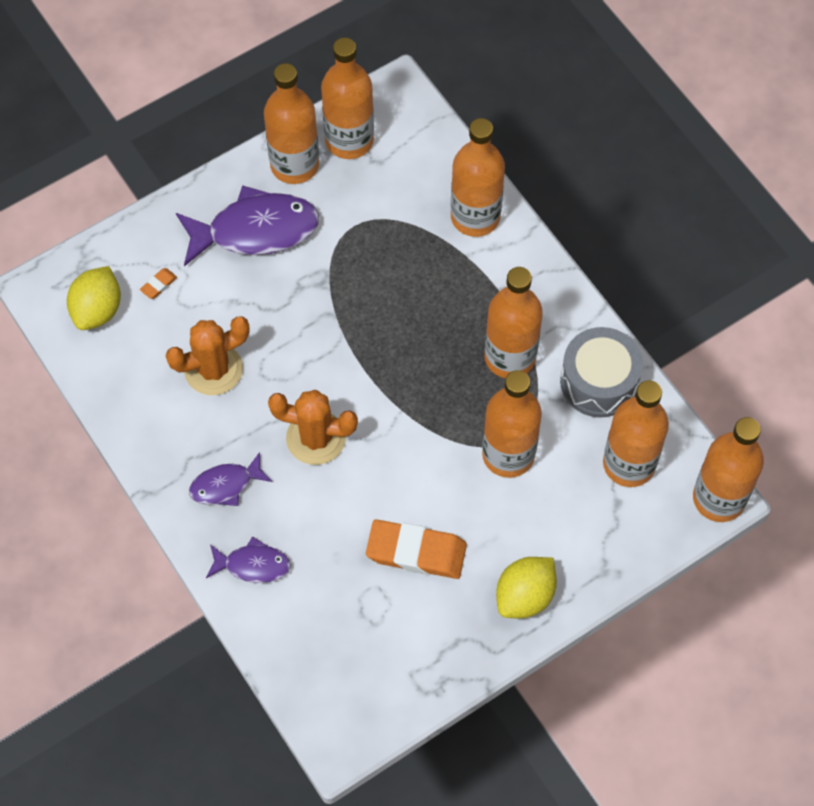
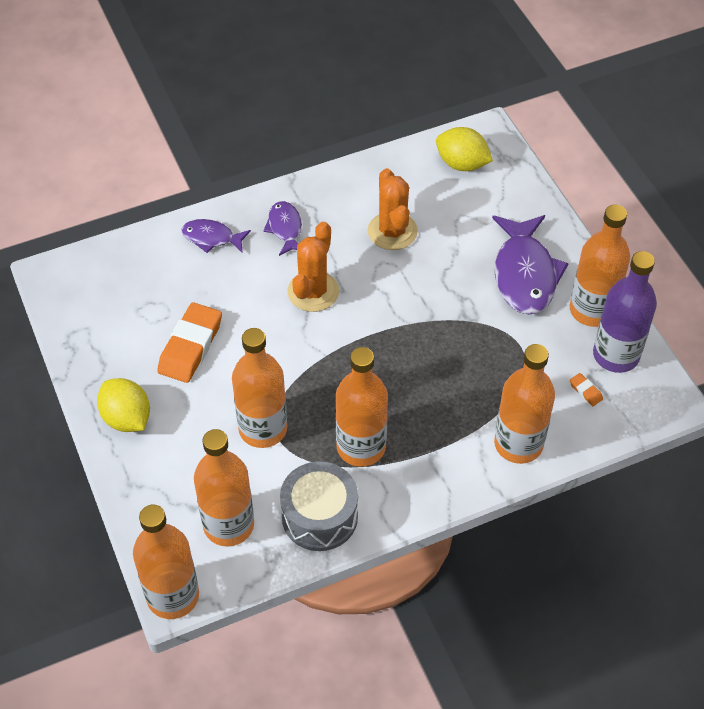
camera: 100 degrees right, 10 degrees down
orange eraser [140,268,177,299] -> orange eraser moved to [570,373,603,406]
purple fish [206,536,291,583] -> purple fish turned 90 degrees clockwise [181,219,251,253]
orange bottle [321,37,374,159] -> purple bottle [593,251,657,373]

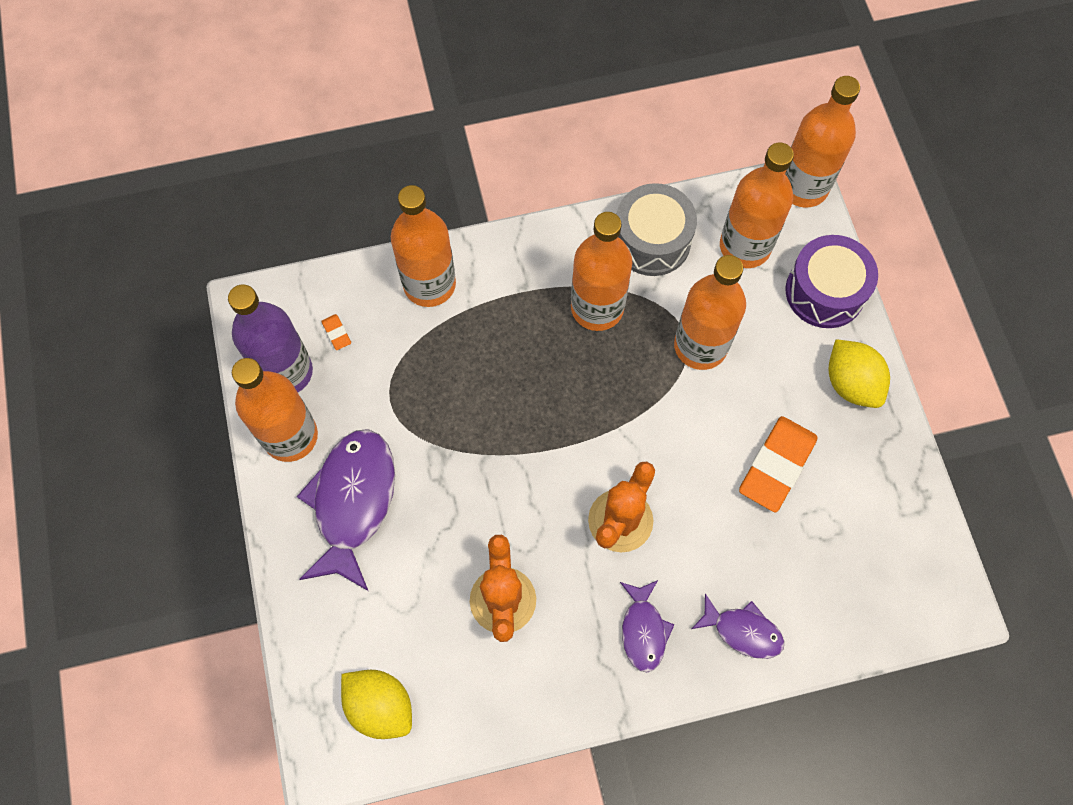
camera: 170 degrees left, 15 degrees up
none -> purple drum [786,235,878,328]

